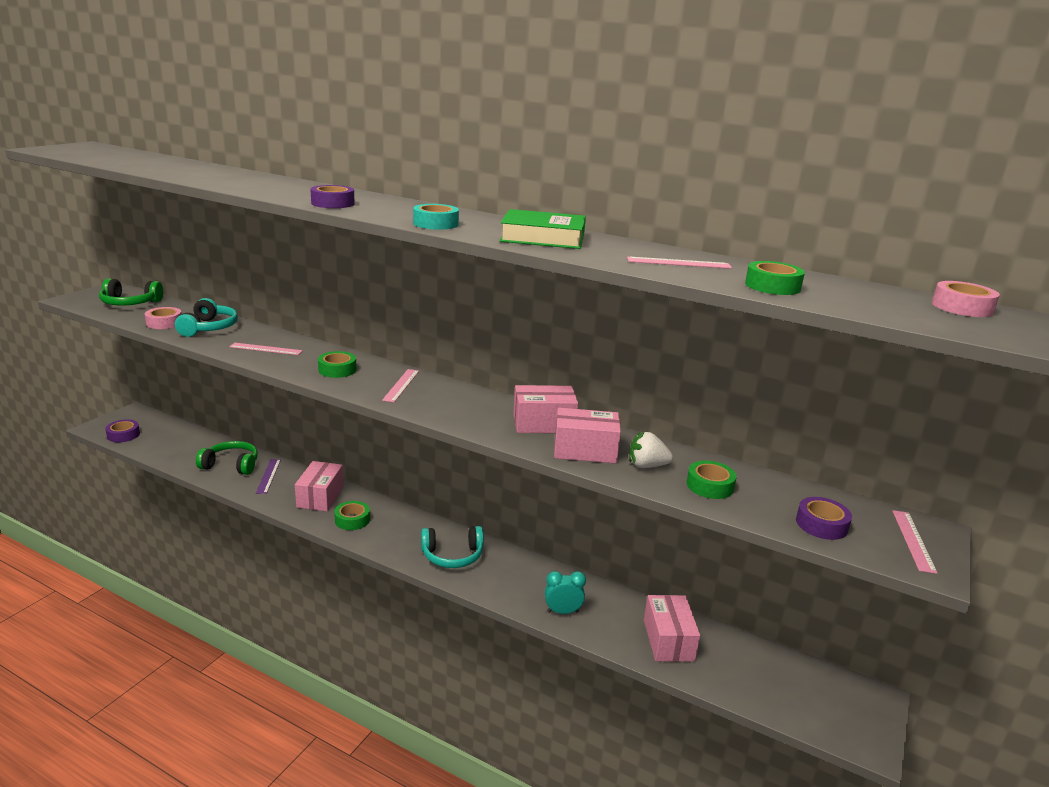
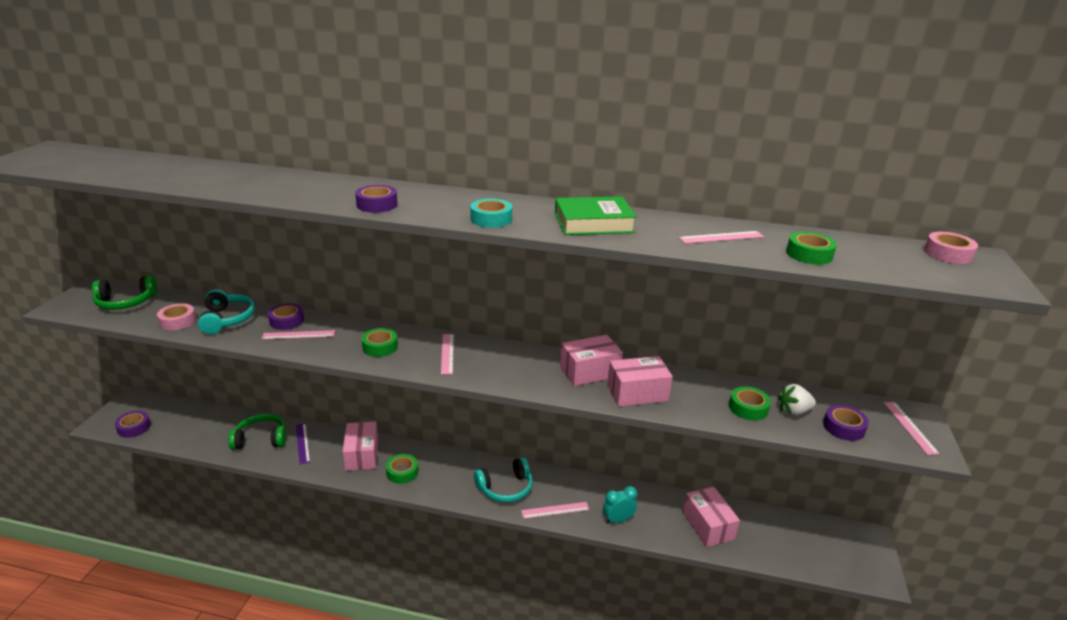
camera: 15 degrees left, 5 degrees up
white strawberry [629,432,673,468] -> white strawberry moved to [778,384,816,416]
none -> purple tape [268,303,304,330]
none -> pink ruler [521,502,589,519]

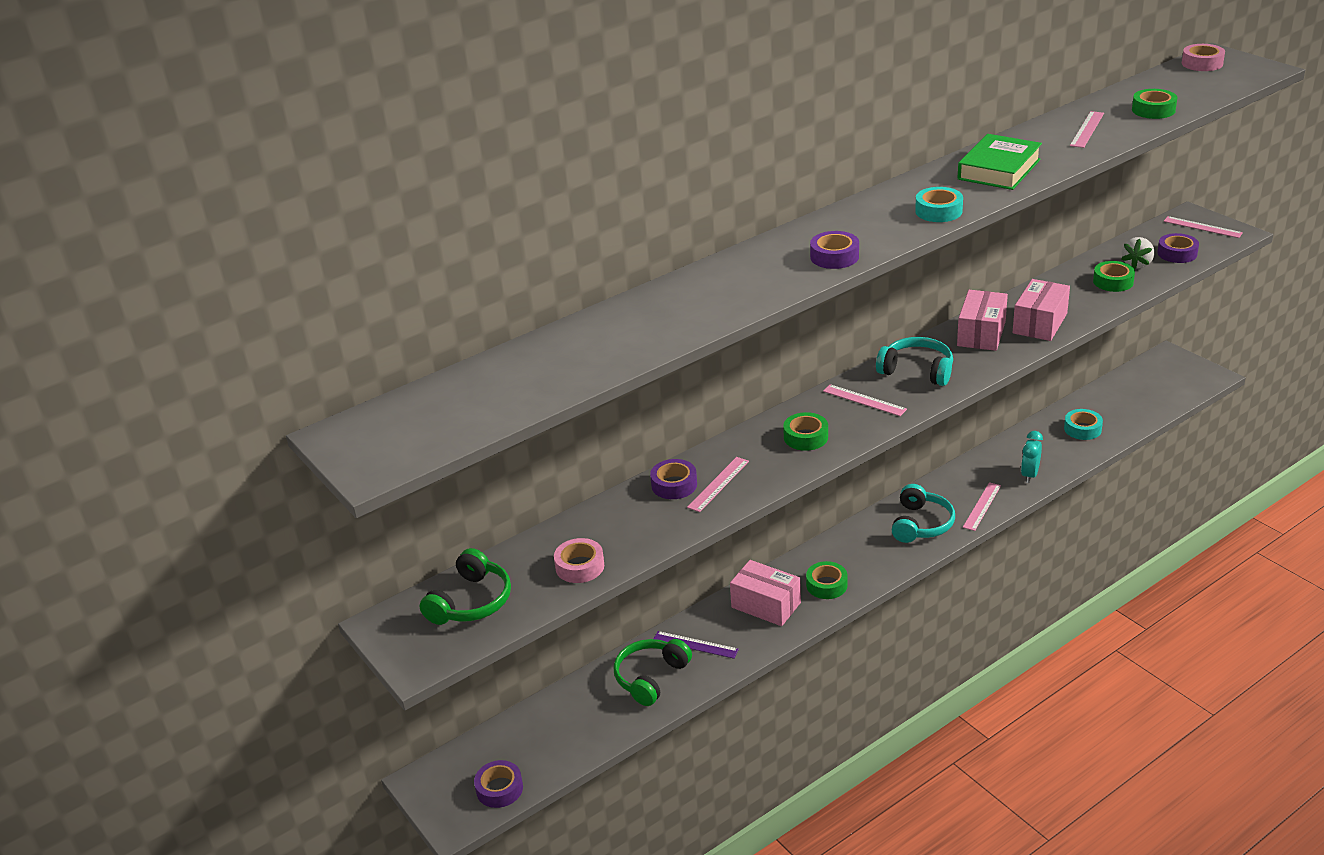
camera: 45 degrees left, 5 degrees up
turquoise headphones [198,289,255,334] -> turquoise headphones moved to [876,337,953,386]
pink box [683,487,740,547] -> turquoise tape [1064,409,1103,440]

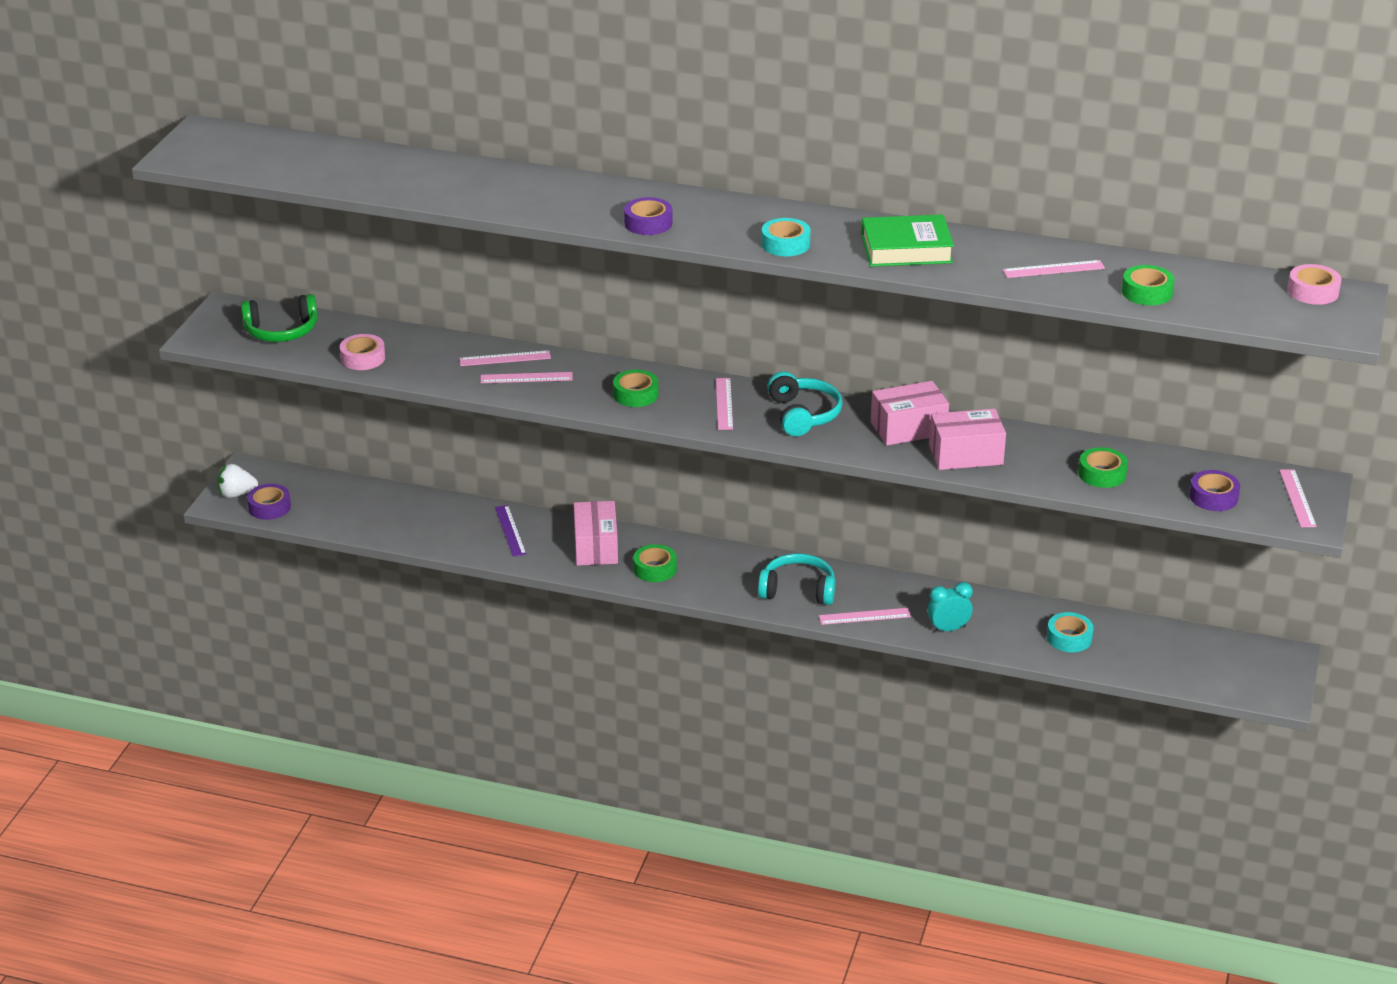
camera: 50 degrees right, 0 degrees up
green headphones [614,639,692,706] -> none
purple tape [650,459,697,499] -> pink ruler [459,350,551,366]
turquoise headphones [892,484,955,543] -> turquoise headphones turned 150 degrees counterclockwise [758,553,835,605]
white strawberry [1121,237,1154,269] -> white strawberry moved to [217,464,258,498]

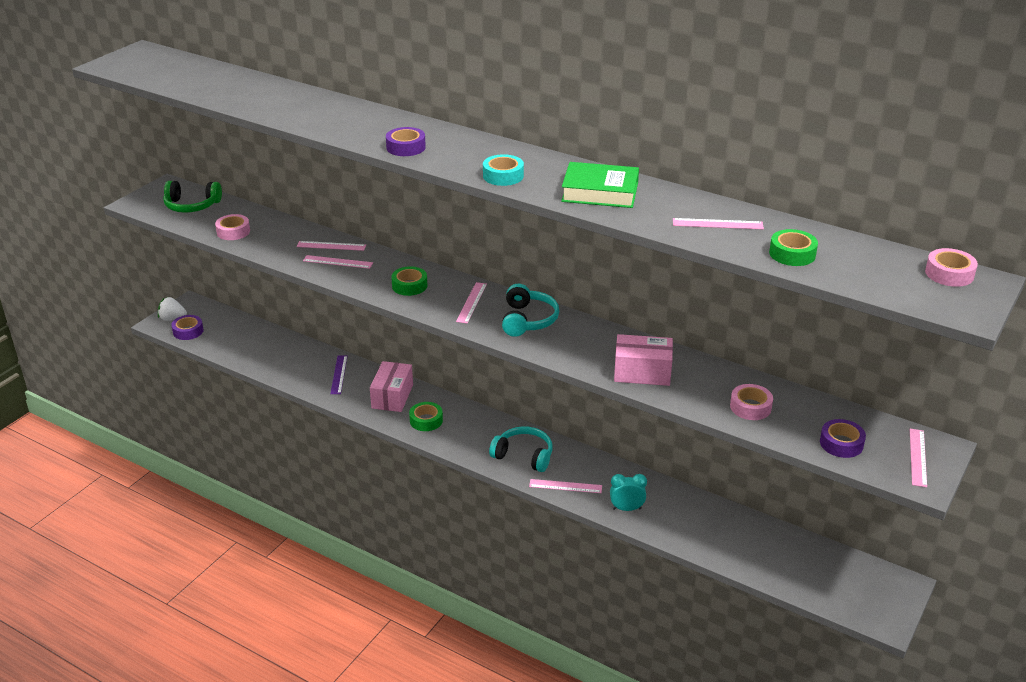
camera: 15 degrees right, 0 degrees up
pink box [871,381,949,445] -> none
turquoise tape [1047,612,1094,652] -> none
green tape [1078,447,1128,488] -> pink tape [730,384,773,420]

